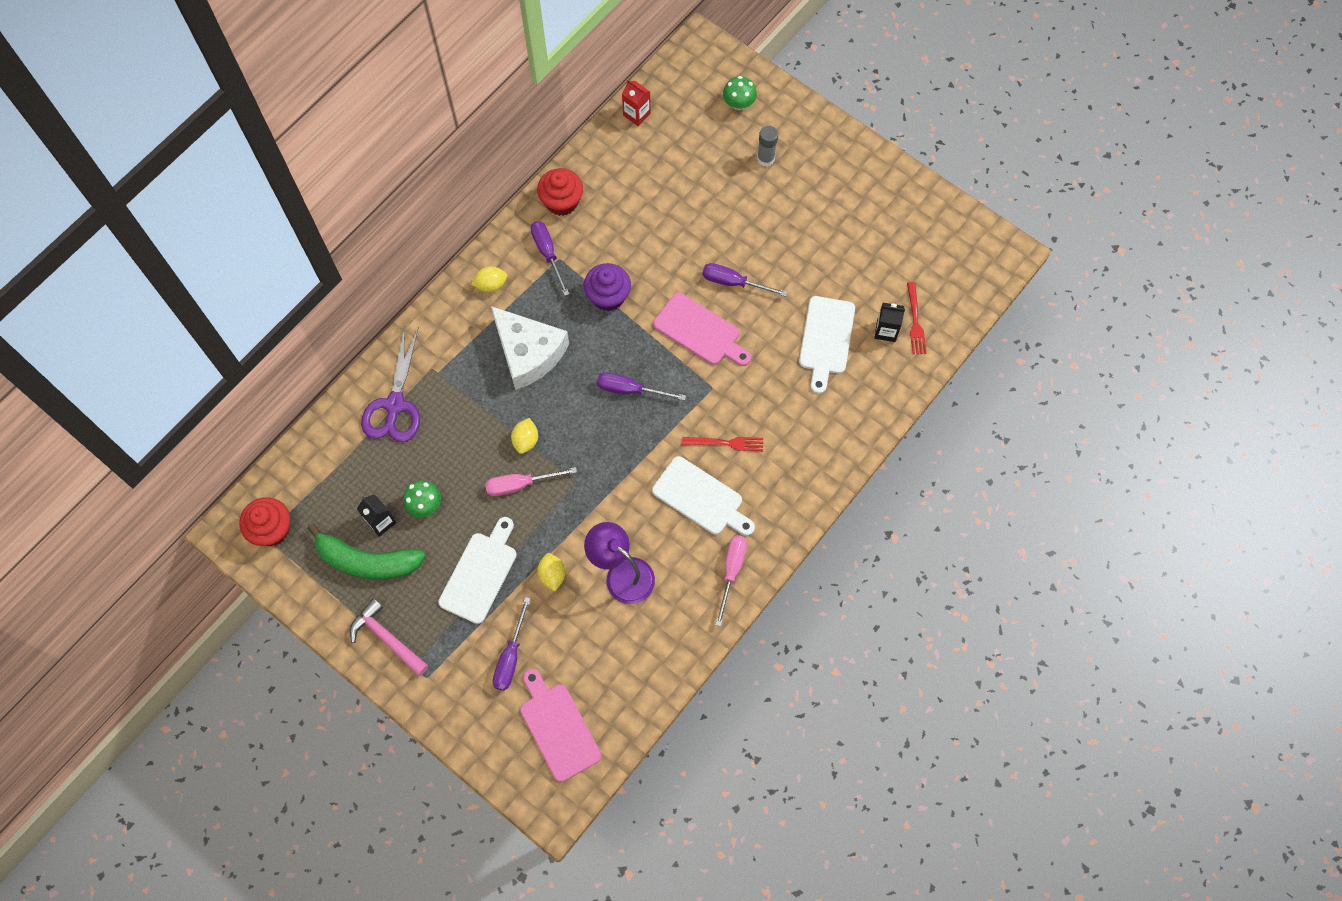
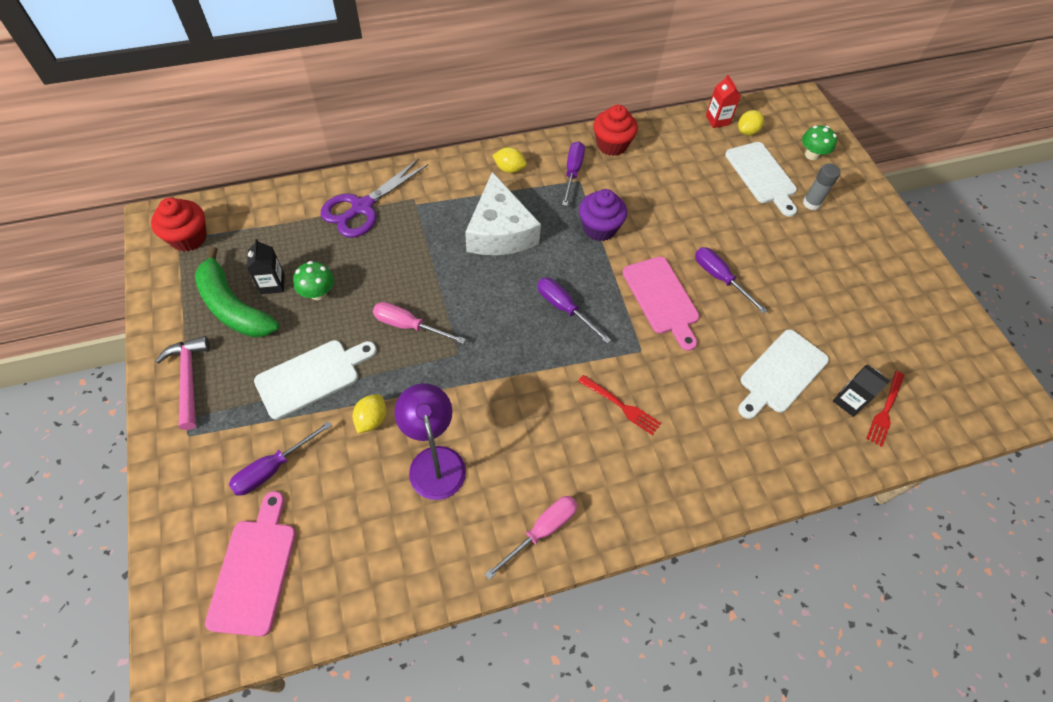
camera: 30 degrees right, 10 degrees down
yellow lemon [511,418,538,454] -> yellow lemon moved to [738,110,764,136]
white cutting board [652,456,755,536] -> white cutting board moved to [725,142,797,217]

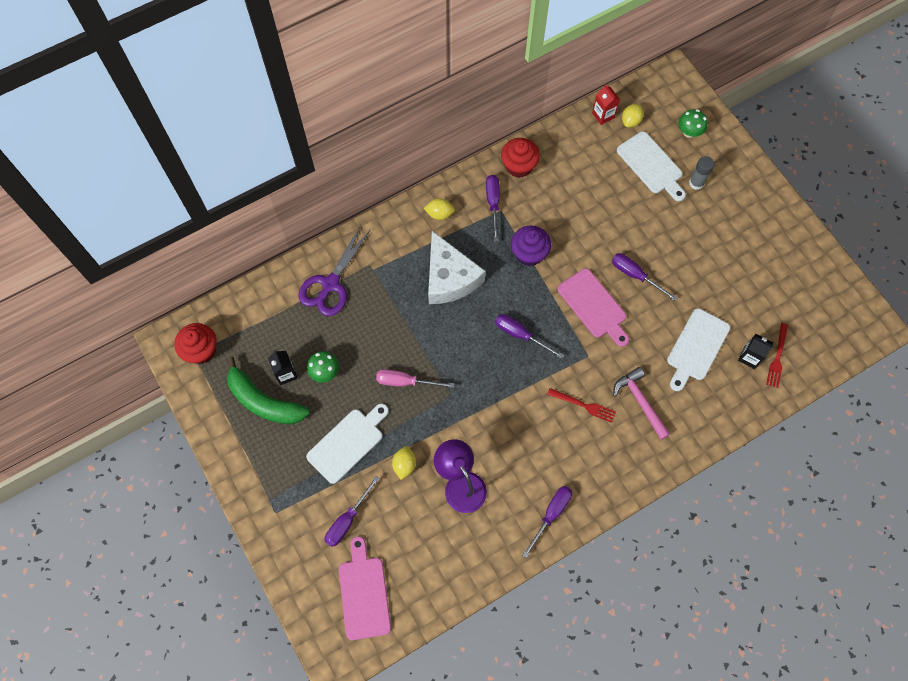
camera: 10 degrees left, 10 degrees up
pink hammer [156,336,210,430] -> pink hammer moved to [613,367,670,440]
pink screwdriver [485,496,578,580] -> purple screwdriver [522,486,572,558]

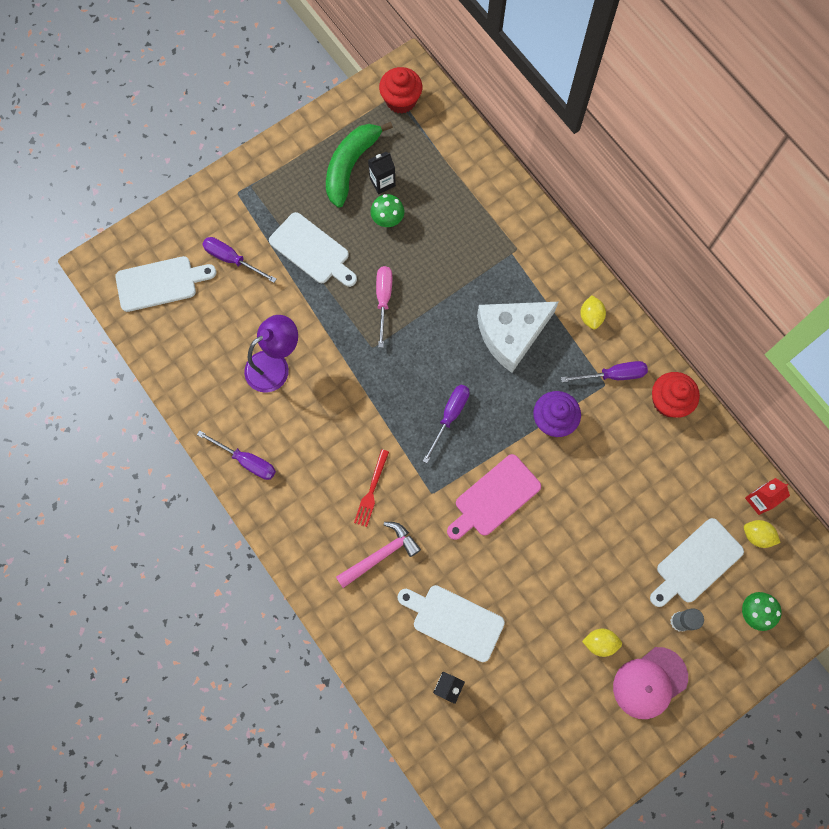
camera: 85 degrees right, 5 degrees up
purple scissors [298,225,371,316] -> none
pink cutting board [339,536,391,640] -> white cutting board [115,256,216,312]
yellow lemon [392,446,416,480] -> yellow lemon moved to [582,629,622,657]
purple screwdriver [612,253,677,301] -> none
red fork [766,323,788,388] -> none
none -> pink cap [613,647,688,719]

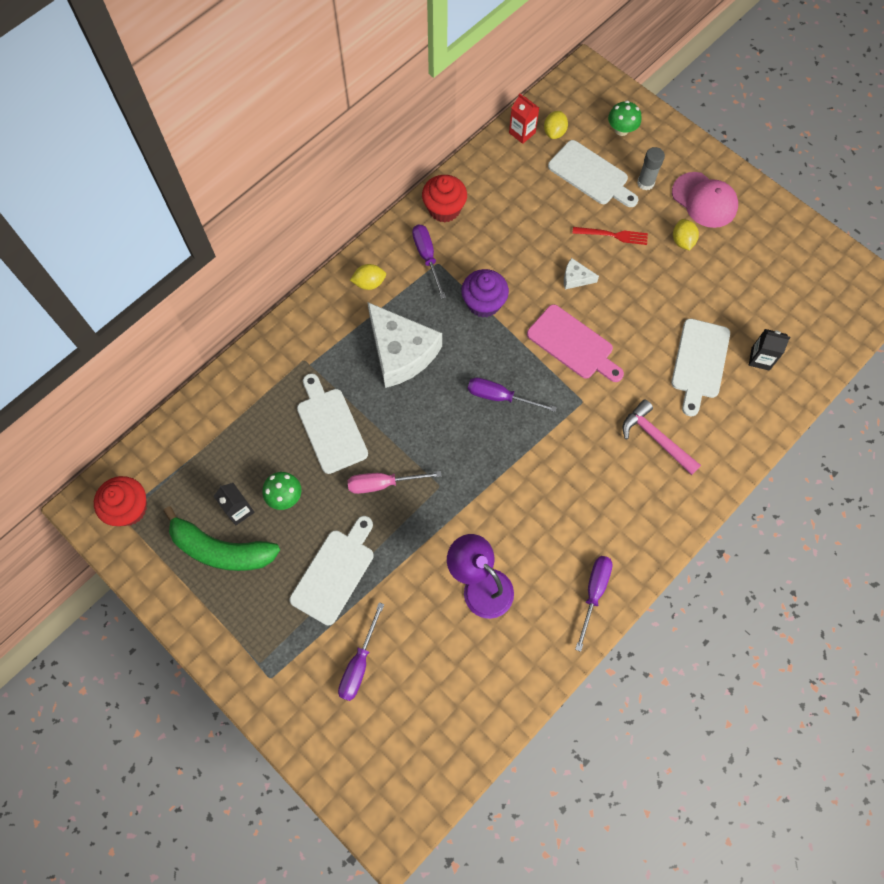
camera: 100 degrees left, 5 degrees down
white cutting board [115,256,216,312] -> white cutting board moved to [297,373,368,474]
red fork [354,449,389,527] -> red fork moved to [572,227,648,245]
none -> white cheese [564,258,599,290]

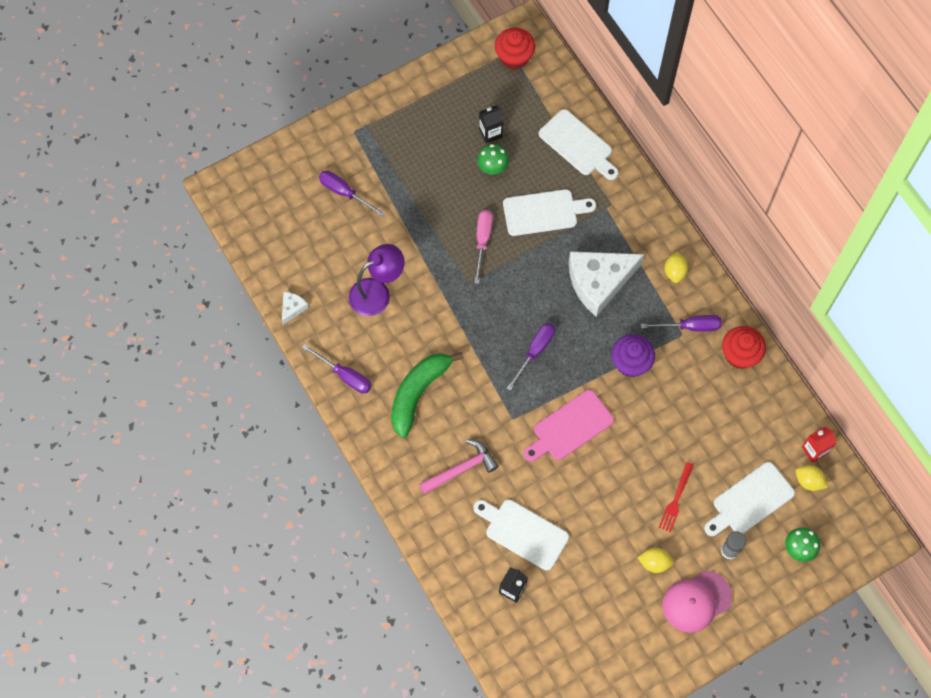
camera: 105 degrees right, 0 degrees up
green banana [163,506,280,571] -> green banana moved to [391,352,463,438]
white cutting board [290,516,374,626] -> white cutting board moved to [539,109,619,180]
white cheese [564,258,599,290] -> white cheese moved to [282,292,309,325]

